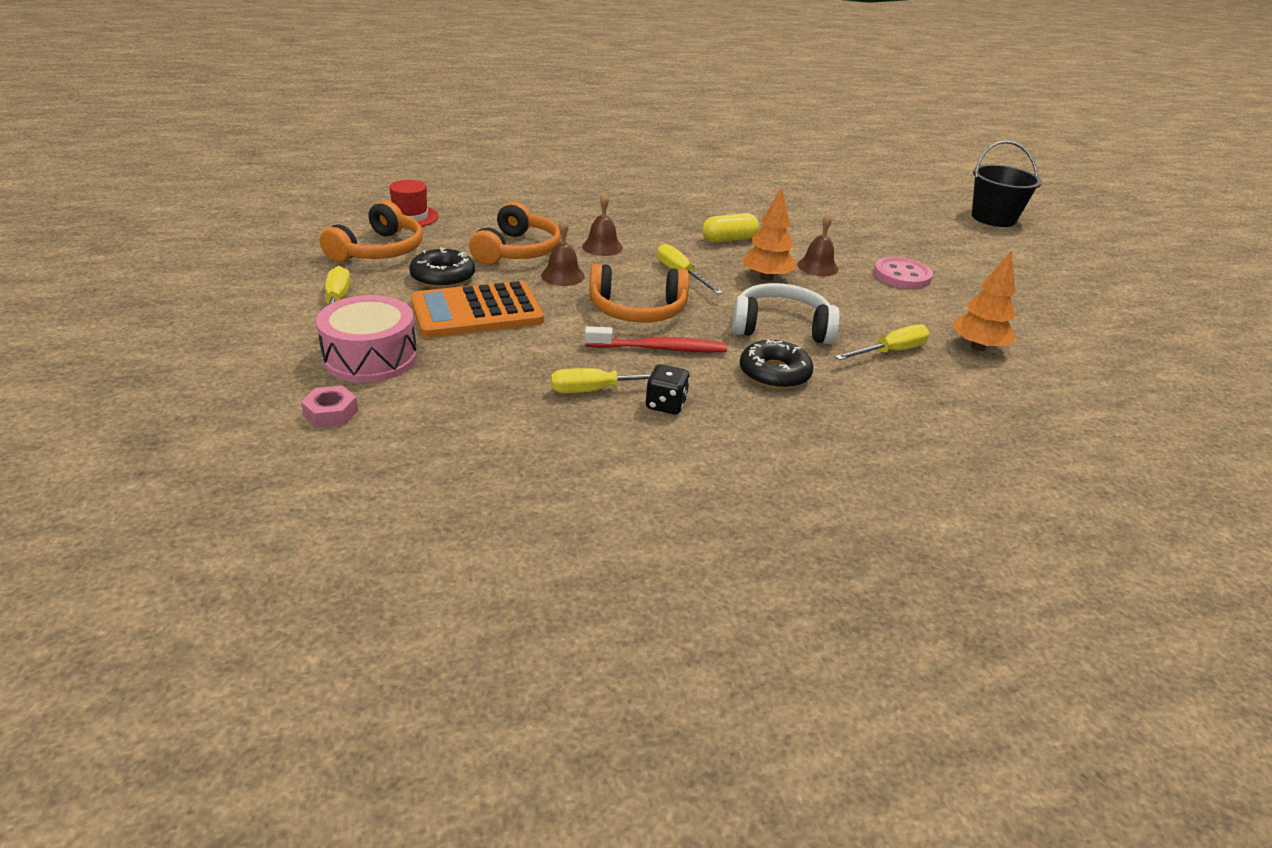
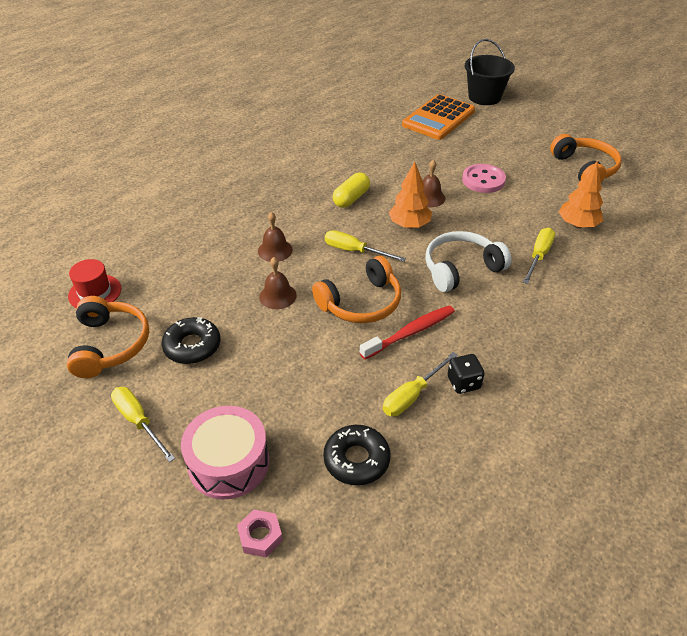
camera: 30 degrees left, 10 degrees up
orange calculator [411,281,544,338] -> orange calculator moved to [402,94,475,140]
orange headphones [469,202,561,265] -> orange headphones moved to [550,134,622,182]
black donut [740,339,813,389] -> black donut moved to [323,425,390,485]

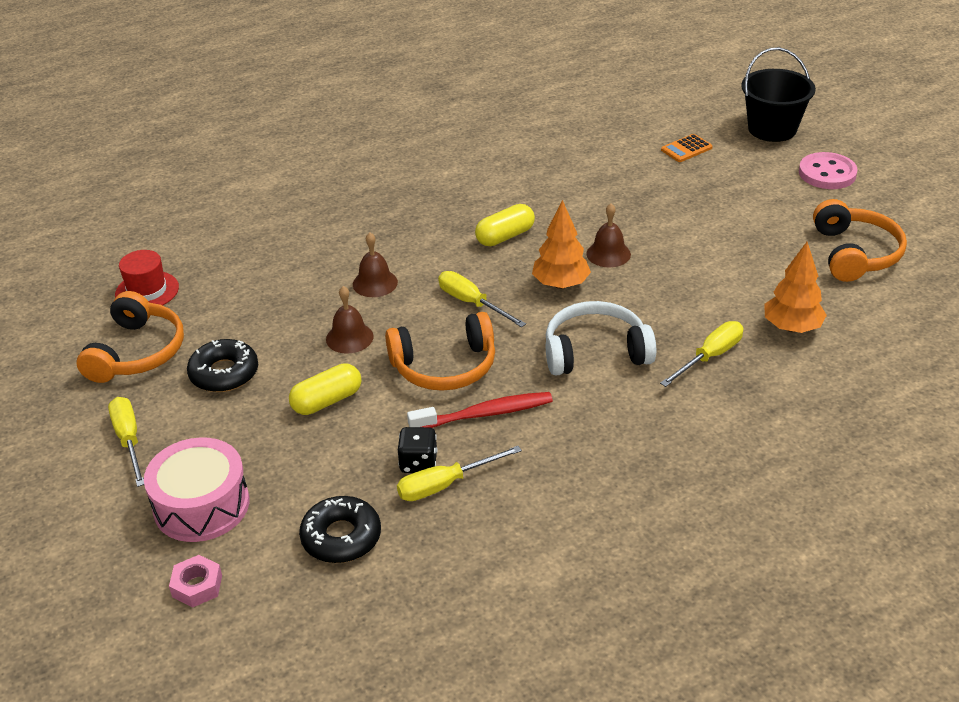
camera: 20 degrees right, 5 degrees down
orange calculator [402,94,475,140] -> orange calculator [661,134,713,162], size x0.44
black dice [448,354,485,394] -> black dice moved to [398,427,437,473]
pink button [462,164,506,193] -> pink button moved to [799,152,858,189]
none -> yellow capsule [289,363,361,415]

